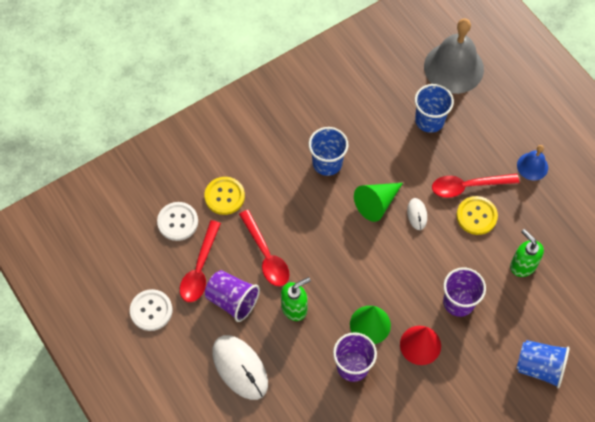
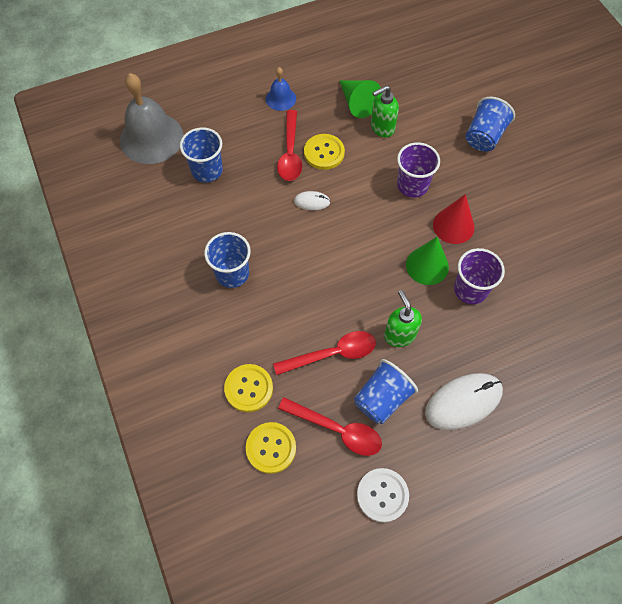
camera: 80 degrees left, 0 degrees up
white button [157,202,198,241] -> yellow button [246,422,296,474]
purple cup [205,270,260,322] -> blue cup [354,359,418,424]
green cone [354,183,403,222] -> green cone moved to [339,80,381,118]

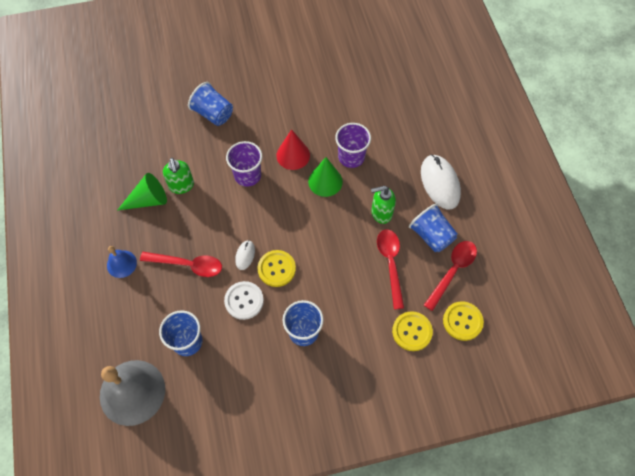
camera: 80 degrees left, 0 degrees up
yellow button [304,134,345,170] -> yellow button moved to [258,250,296,287]
white button [357,468,409,523] -> white button moved to [224,281,264,320]

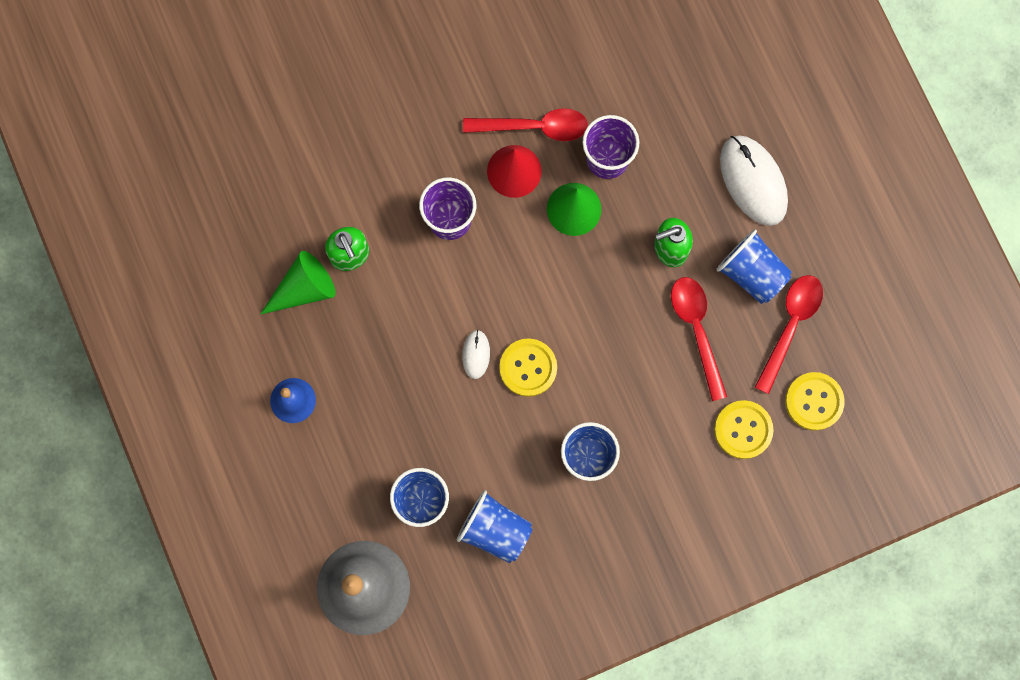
camera: 10 degrees left, 15 degrees up
red spoon [140,252,222,277] -> red spoon moved to [463,108,588,141]
blue cup [188,82,233,126] -> blue cup moved to [457,490,533,563]
white button [224,281,264,320] -> none

